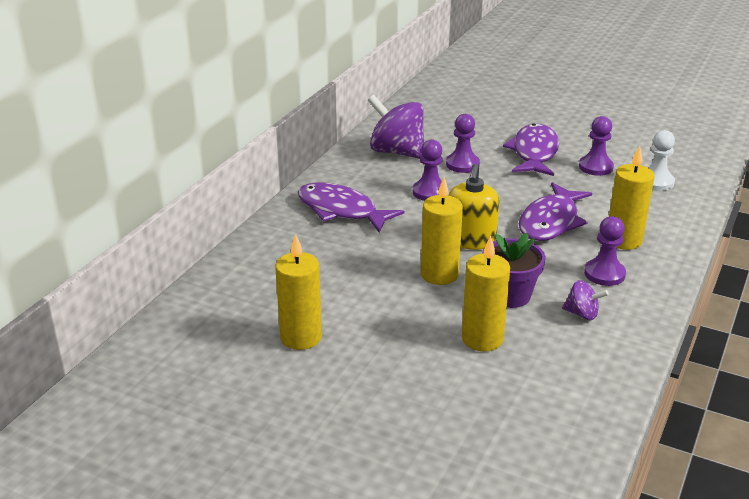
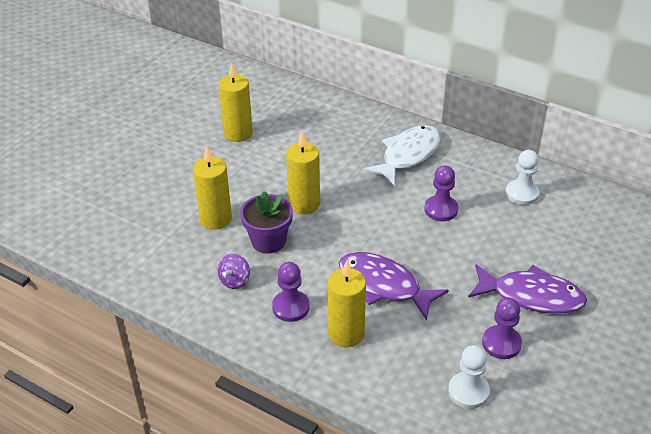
camera: 95 degrees right, 10 degrees up
purple fish [298,182,404,233] -> white fish [363,125,441,187]
purple spinning top [368,95,424,159] -> white pawn [505,150,539,205]
purple pawn [446,114,480,173] -> none
yellow soap dispenser [449,164,499,250] -> none

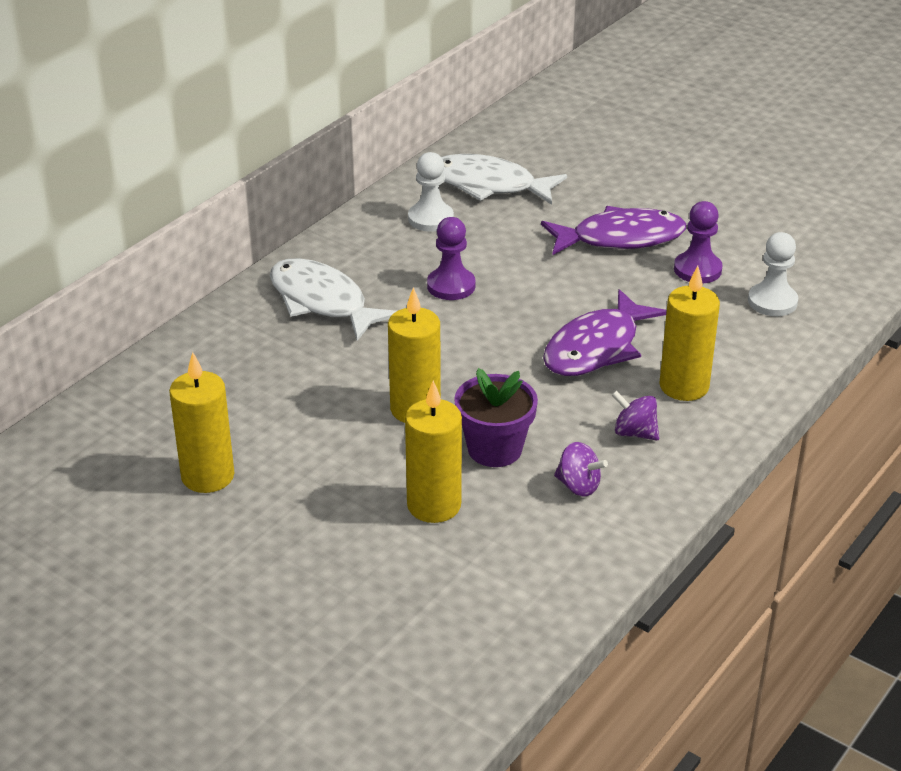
camera: 85 degrees left, 5 degrees down
purple pawn [272,262,310,322] -> purple spinning top [612,391,659,441]
purple fish [468,264,587,314] -> purple fish turned 60 degrees clockwise [541,206,686,255]
none -> white fish [441,154,567,205]

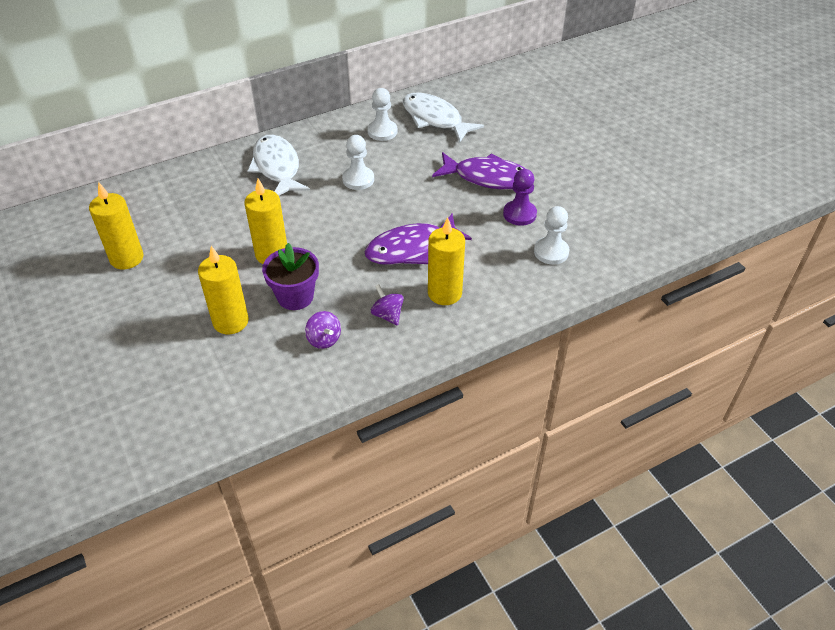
camera: 25 degrees right, 10 degrees up
purple pawn [427,217,476,300] -> white pawn [342,135,374,190]

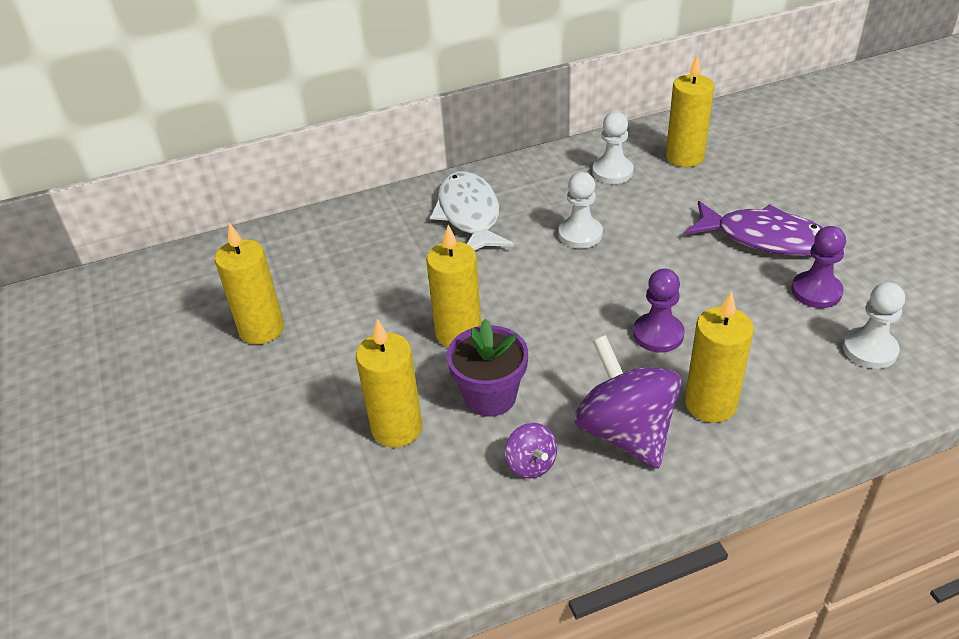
camera: 10 degrees right, 5 degrees down
purple fish [364,214,472,265] -> purple pawn [633,269,685,353]
purple spinning top [370,284,404,326] -> purple spinning top [574,335,682,469], size x2.06
white fish [403,92,484,143] -> yellow candle [666,54,714,167]

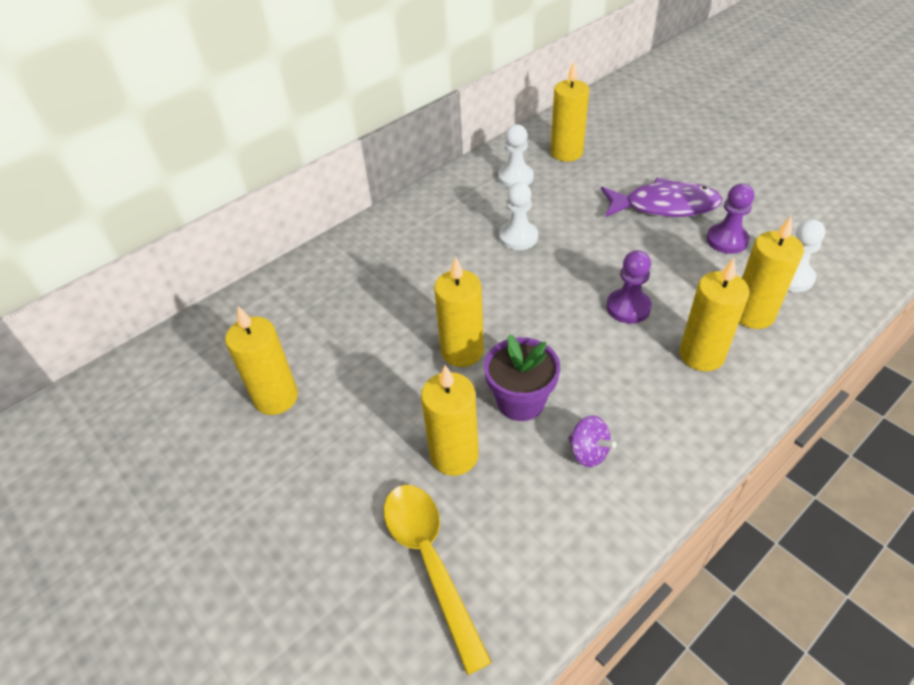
camera: 20 degrees left, 5 degrees up
white fish [430,171,514,251] -> none
purple spinning top [574,335,682,469] -> none
none -> yellow spoon [384,485,492,675]
none -> yellow candle [739,215,804,329]

